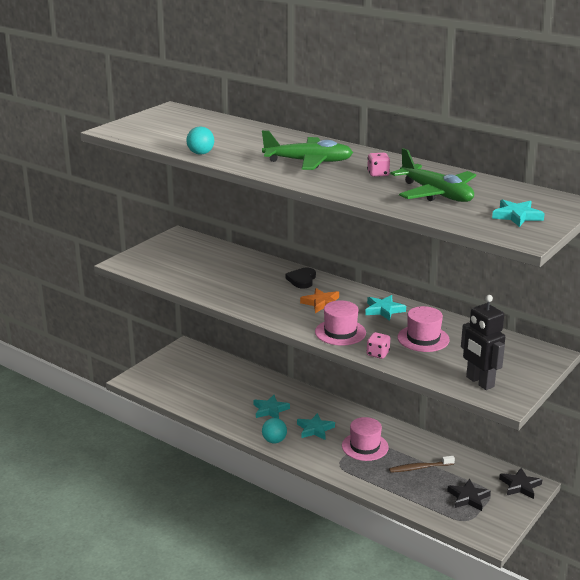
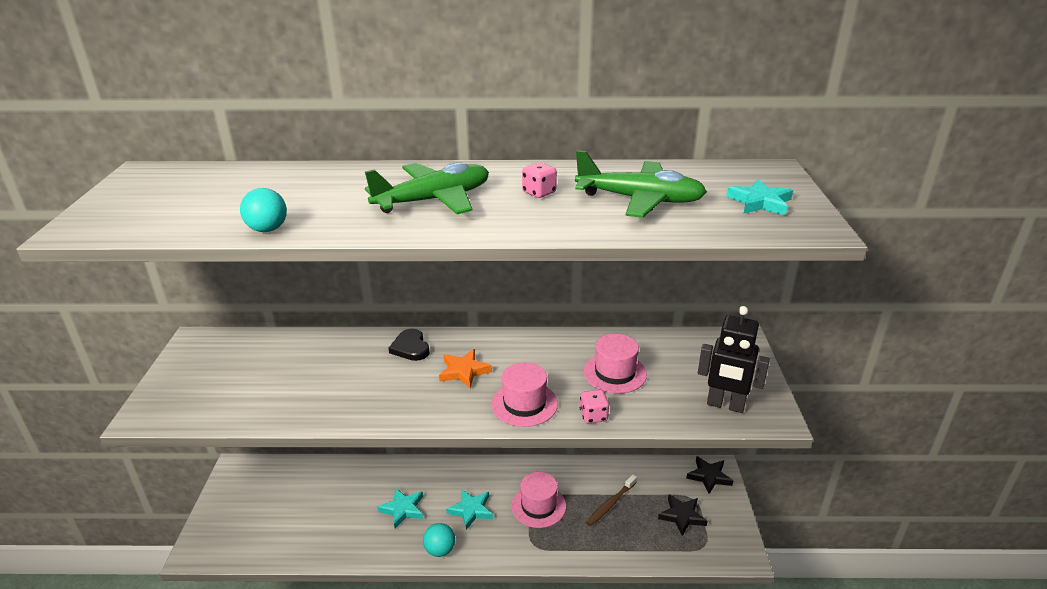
camera: 35 degrees left, 5 degrees up
turquoise star [365,295,406,321] -> none

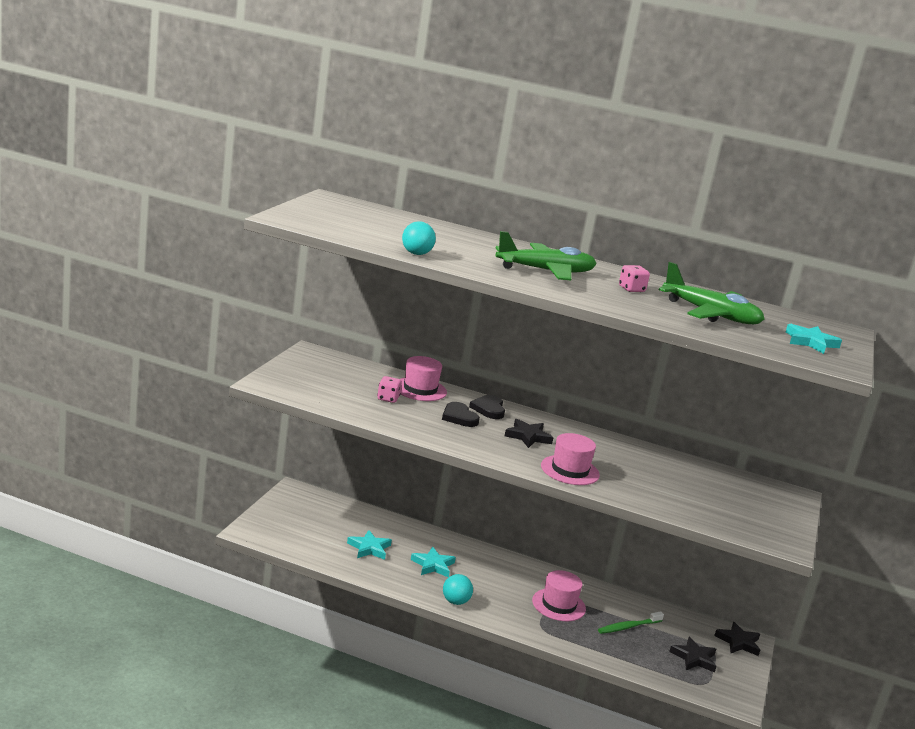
camera: 15 degrees right, 10 degrees down
orange star [439,349,492,388] -> black star [505,419,554,448]
turquoise star [446,489,493,530] -> turquoise star moved to [347,530,392,560]
pink dice [580,390,609,423] -> pink dice moved to [377,376,402,403]
pink hat [584,334,647,394] -> pink hat moved to [400,356,447,401]
brown toothbrush [586,474,637,526] -> green toothbrush [598,611,664,634]
black robot [698,306,770,413] -> none
none -> black heart [442,402,480,427]

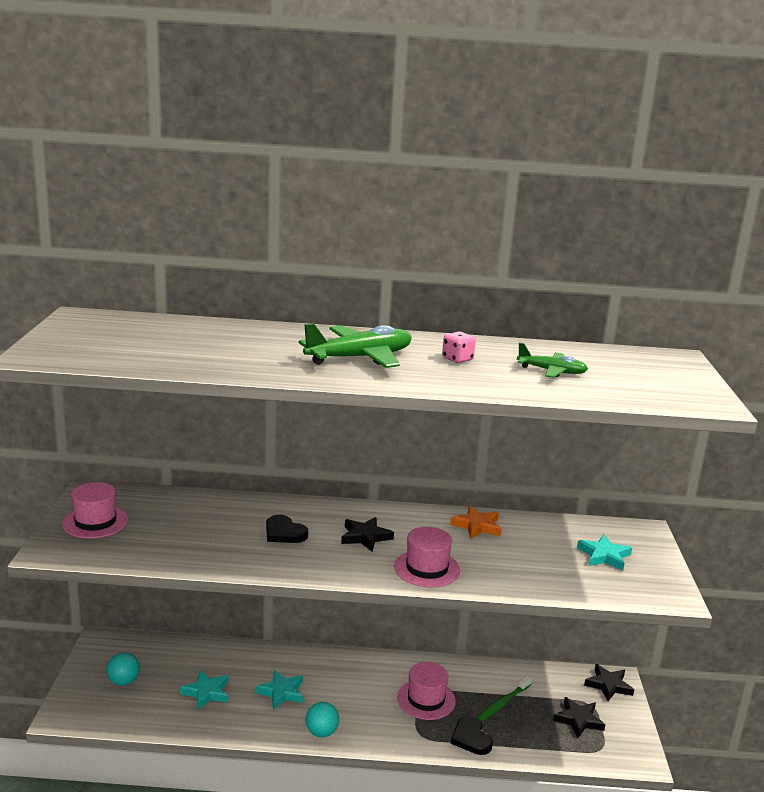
camera: 15 degrees left, 0 degrees up
pink dice [377,376,402,403] -> none
pink hat [400,356,447,401] -> pink hat moved to [62,482,128,539]
turquoise ball [402,221,436,255] -> turquoise ball moved to [107,652,140,686]
black heart [469,395,505,419] -> black heart moved to [451,716,493,755]
green plane [659,262,764,324] -> green plane [517,343,588,378], size x0.59
turquoise star [786,324,842,354] -> turquoise star moved to [577,534,632,570]
none -> orange star [450,506,501,539]

